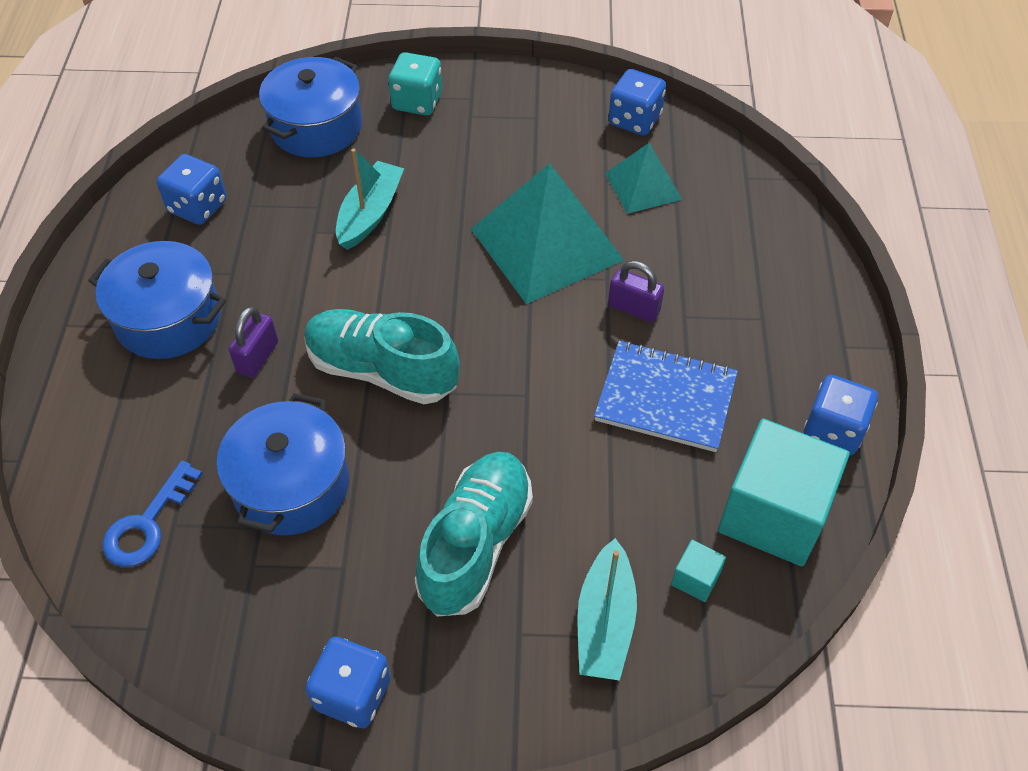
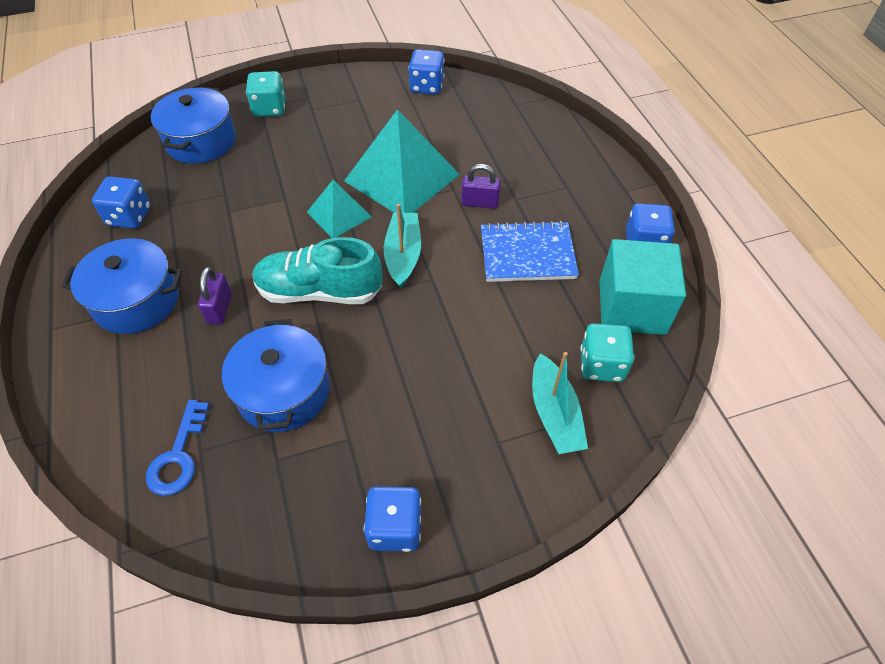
camera: 20 degrees left, 0 degrees up
turquoise boat [336,148,404,250] -> turquoise boat moved to [384,204,421,288]
turquoise shoe [415,452,533,617] -> none
turquoise pyramid [605,143,683,214] -> turquoise pyramid moved to [307,180,372,238]
turquoise cube [671,540,726,602] -> turquoise dice [580,323,634,382]

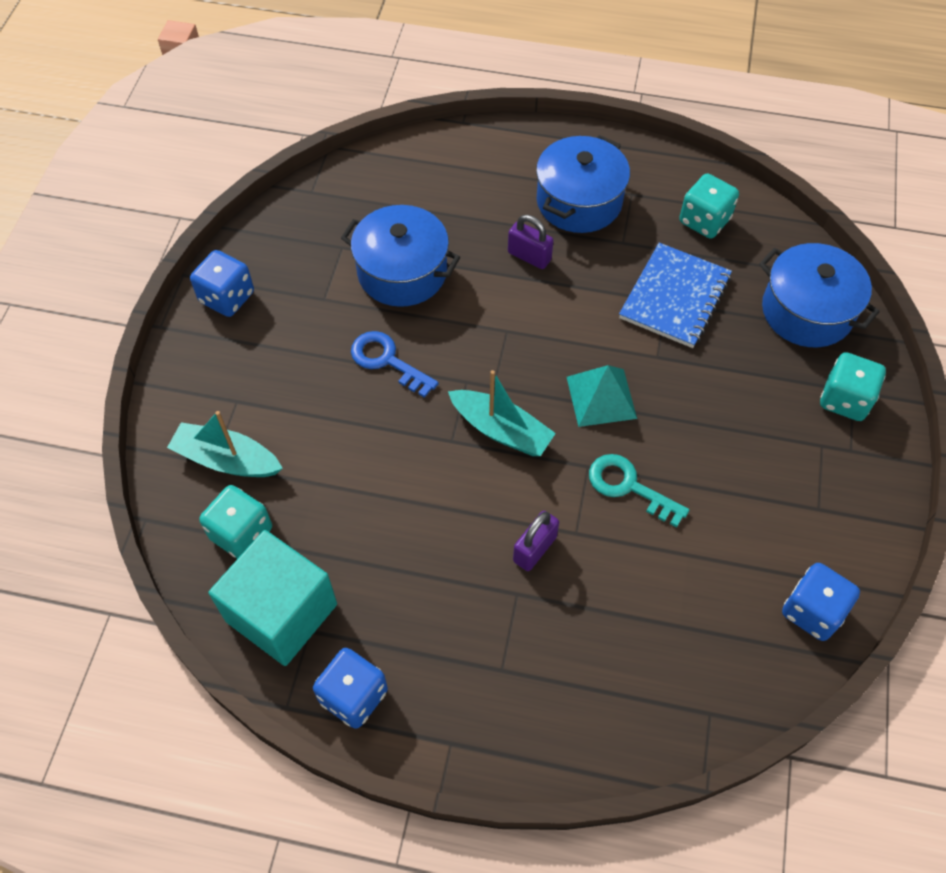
camera: 120 degrees right, 5 degrees up
blue dice [92,177,151,228] -> turquoise dice [679,173,739,239]
blue key [146,400,209,496] -> blue key moved to [351,331,439,398]
turquoise shoe [253,237,383,304] -> none
turquoise pyramid [344,109,460,213] -> turquoise key [589,454,689,527]
blue notebook [481,221,579,282] -> blue notebook moved to [619,243,732,348]

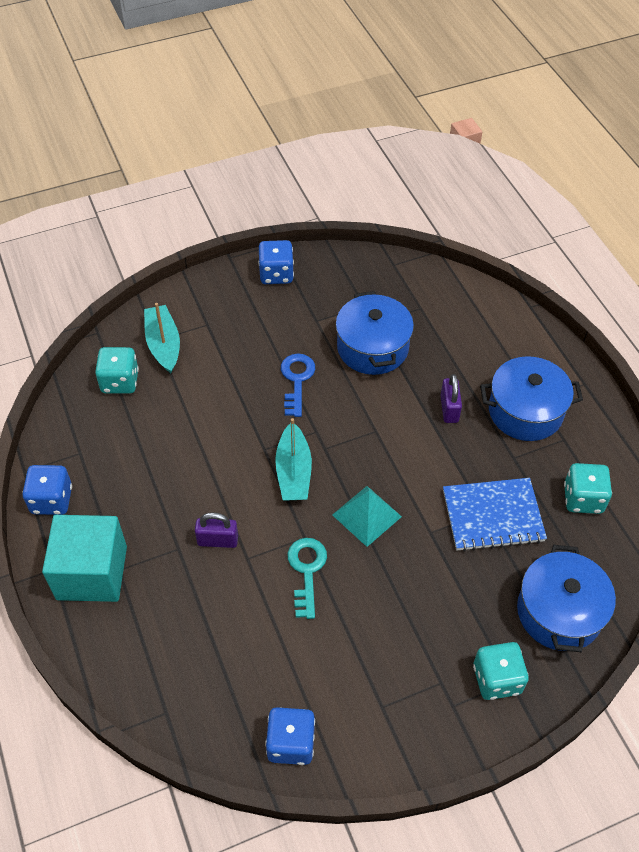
camera: 55 degrees right, 5 degrees down
turquoise cube [208,530,337,666] -> turquoise cube moved to [42,515,127,602]

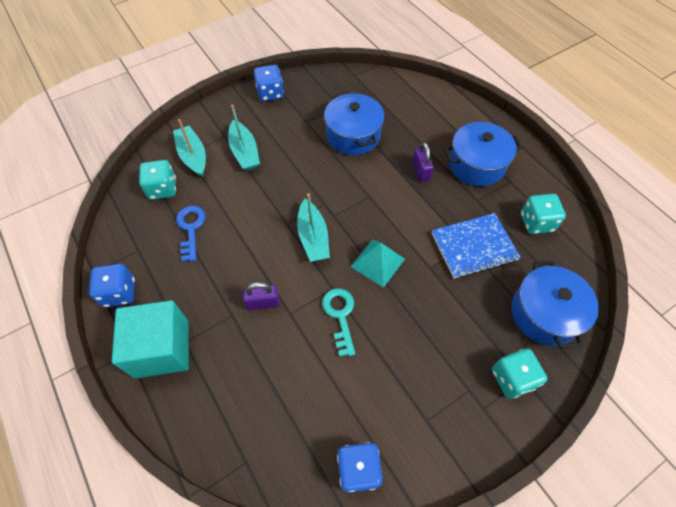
camera: 10 degrees left, 5 degrees up
blue key [281,354,315,417] -> blue key moved to [176,206,206,262]
none -> turquoise boat [228,105,260,171]

